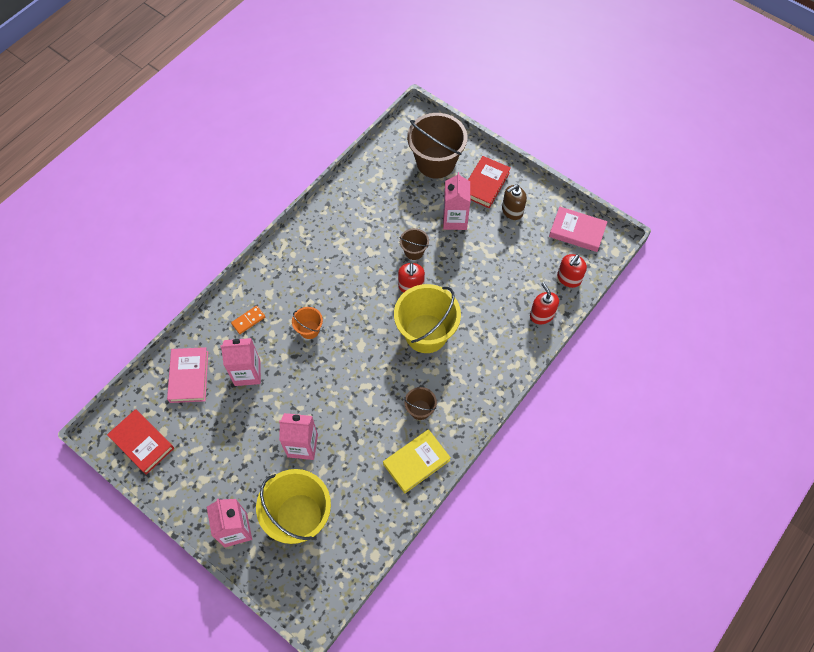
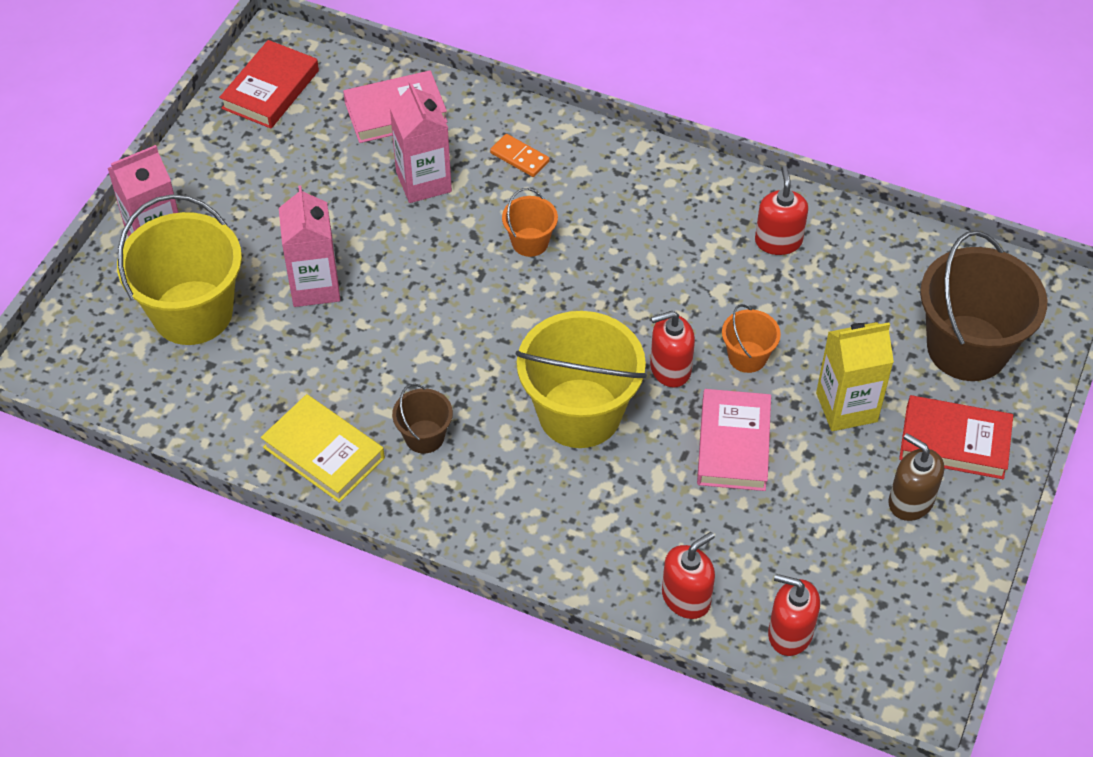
camera: 75 degrees right, 10 degrees down
brown bucket [400,228,429,260] -> orange bucket [722,304,781,373]
pink carton [443,172,470,230] -> yellow carton [816,322,894,431]
pink book [549,207,607,252] -> pink book moved to [697,389,771,491]
none -> red soap dispenser [755,166,808,255]

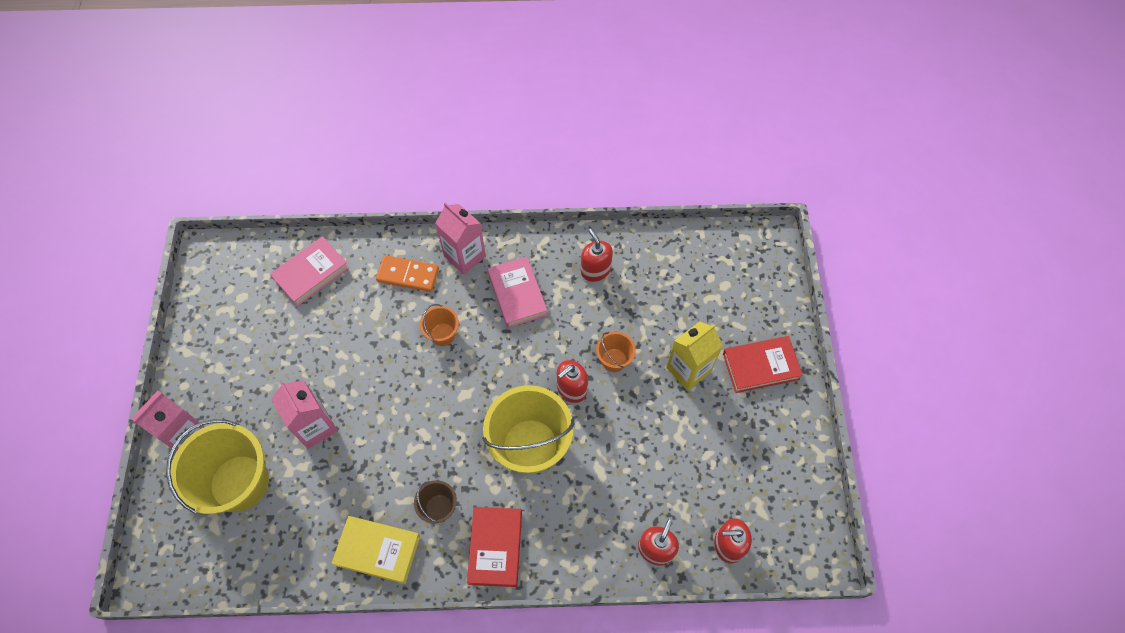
camera: 25 degrees left, 10 degrees up
red book [219,40,319,129] -> red book moved to [467,507,522,587]
pink carton [390,81,452,203] -> pink carton moved to [435,202,486,275]
orange domino [490,134,549,177] -> orange domino [376,255,439,292], size x1.51
pink book [697,389,771,491] -> pink book moved to [488,257,548,328]
brown soap dispenser [889,433,944,521] -> none
brown bucket [920,231,1047,381] -> none

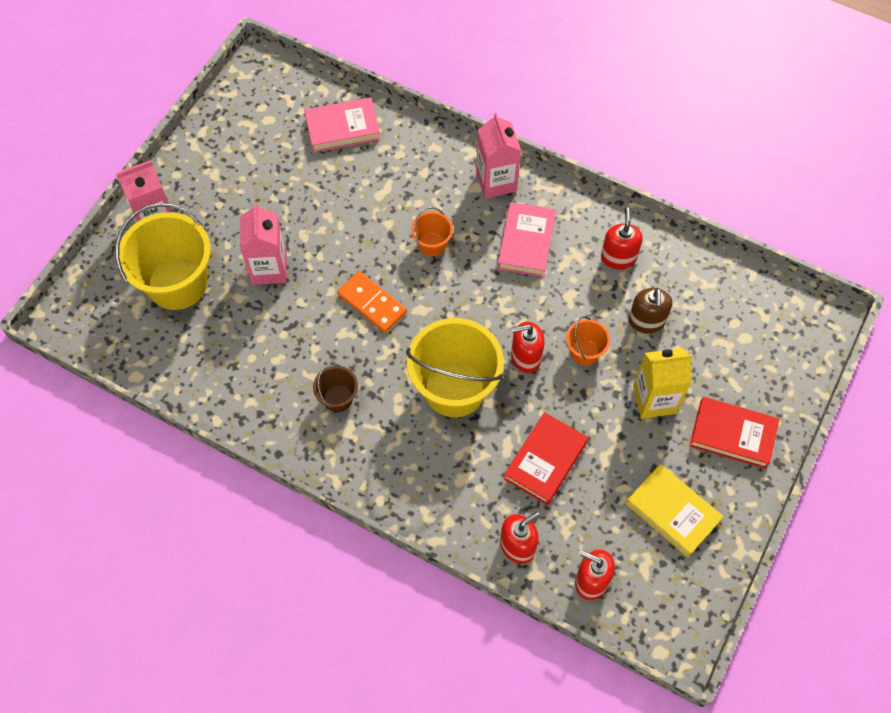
camera: 30 degrees right, 0 degrees up
yellow book [332,516,420,584] -> yellow book moved to [626,464,723,557]
orange domino [376,255,439,292] -> orange domino moved to [337,271,407,333]
red book [467,507,522,587] -> red book moved to [504,412,588,505]
none -> brown soap dispenser [629,288,672,333]

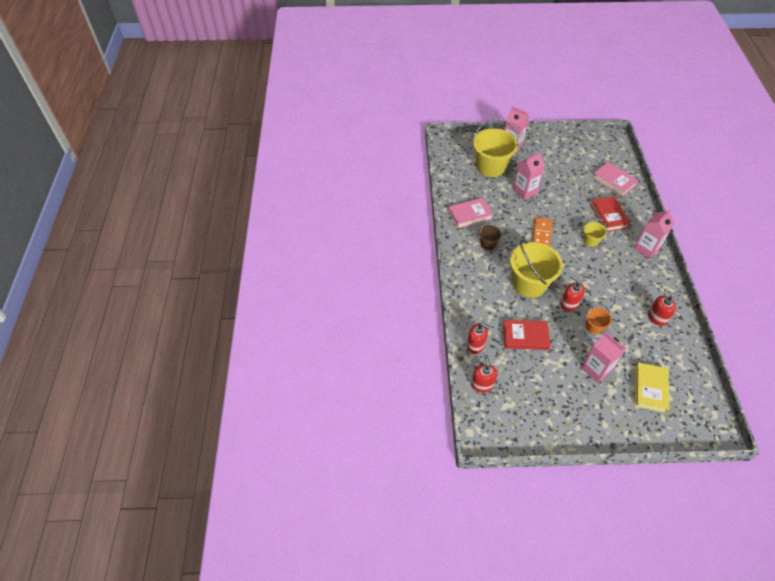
camera: 60 degrees right, 10 degrees down
orange bucket [411,207,453,257] -> yellow bucket [583,218,607,247]
pink book [497,202,556,277] -> pink book moved to [448,198,493,229]
yellow book [626,464,723,557] -> yellow book moved to [635,362,669,413]
brown soap dispenser [629,288,672,333] -> none
yellow carton [633,348,692,419] -> pink carton [581,332,626,383]
red book [689,397,779,469] -> red book moved to [590,196,630,232]

